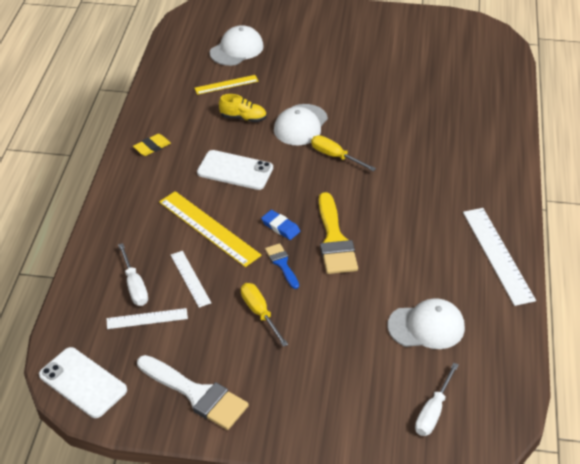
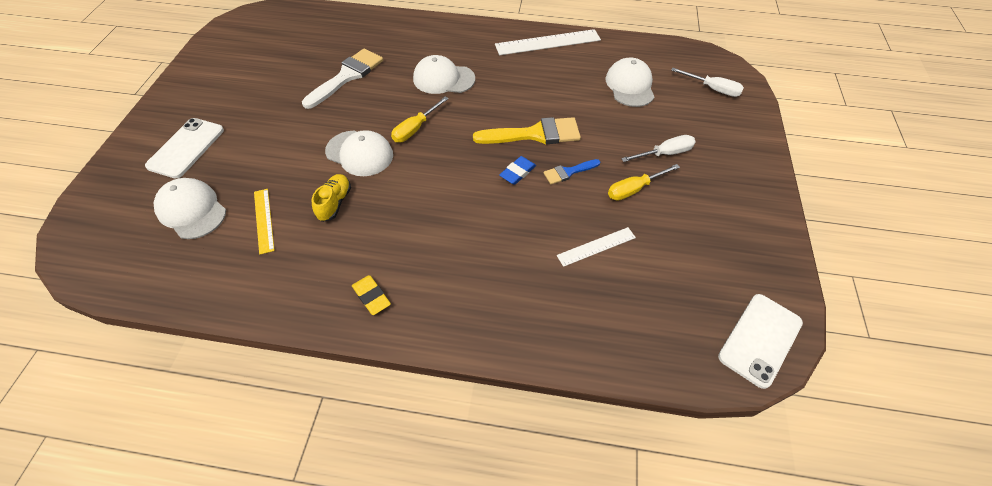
camera: 90 degrees left, 10 degrees up
white ruler [106,308,188,329] -> none
white screwdriver [118,243,148,306] -> white screwdriver moved to [621,135,695,162]
white brush [137,355,249,430] -> white brush moved to [302,48,383,109]
yellow ruler [159,191,262,267] -> none
white phone [197,150,273,190] -> white phone moved to [145,118,224,178]
none -> white cap [413,55,475,94]

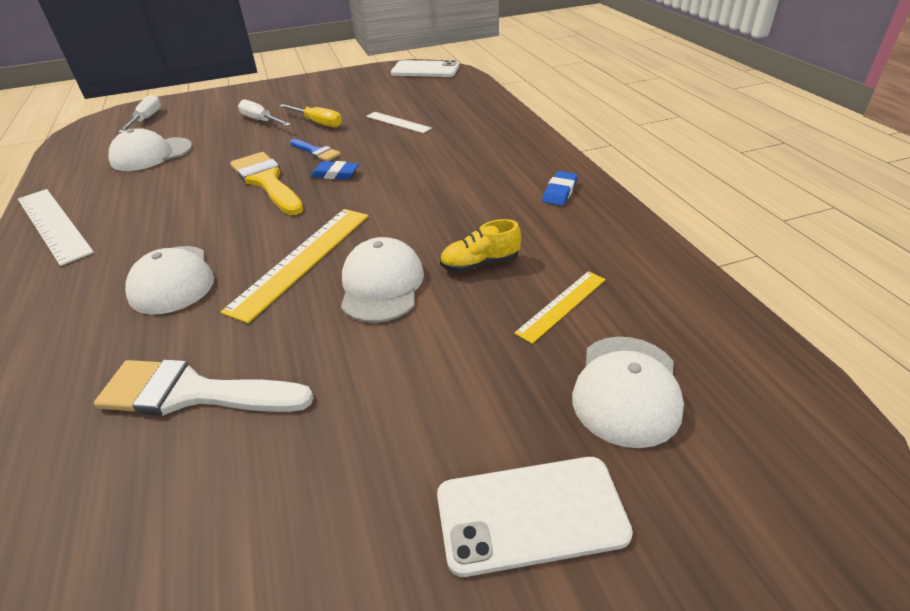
camera: 115 degrees left, 15 degrees down
yellow eraser [352,275,391,315] -> blue eraser [542,171,578,206]
yellow screwdriver [391,97,449,142] -> yellow ruler [221,209,368,323]

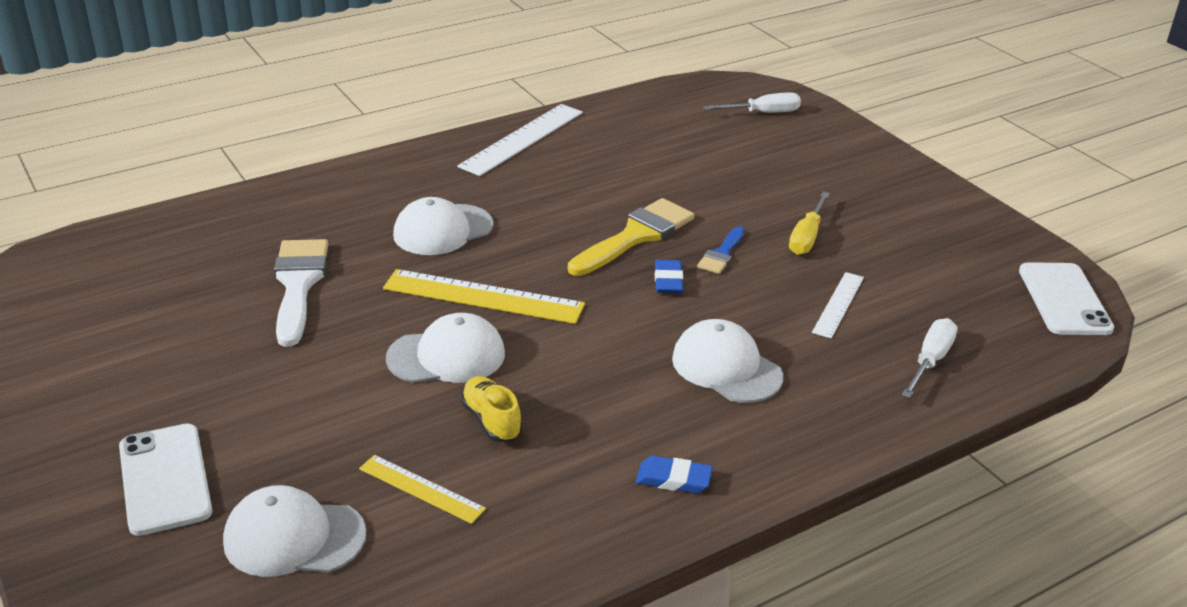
camera: 75 degrees right, 5 degrees down
white cap [109,128,192,171] -> white cap moved to [672,319,783,403]
white screwdriver [238,99,291,126] -> white screwdriver moved to [902,318,958,398]

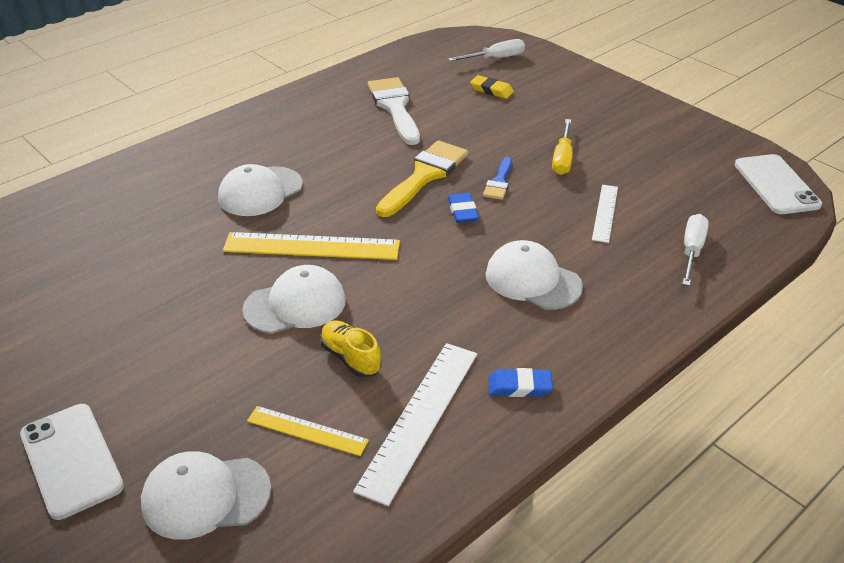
camera: 10 degrees left, 5 degrees up
white brush [274,239,328,347] -> white brush moved to [367,77,420,145]
white ruler [457,104,583,176] -> white ruler moved to [353,343,477,506]
none -> yellow eraser [470,75,514,99]

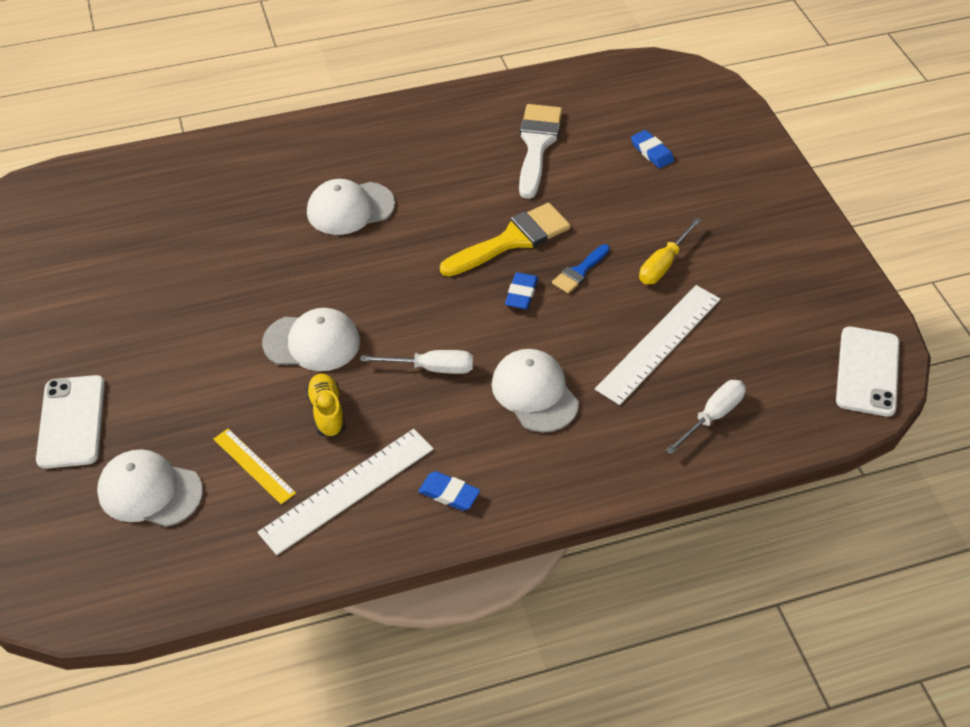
camera: 25 degrees right, 10 degrees up
yellow ruler [223,232,400,260] -> none
white screwdriver [448,39,525,61] -> white screwdriver moved to [360,350,473,374]
yellow eraser [470,75,514,99] -> blue eraser [631,130,674,168]
white ruler [592,185,618,243] -> white ruler [595,285,721,405], size x1.74

